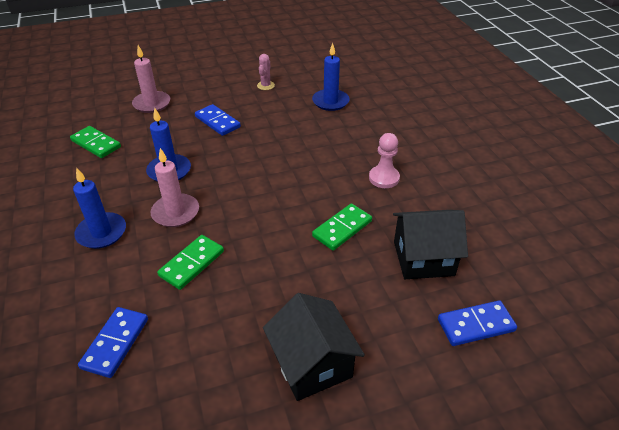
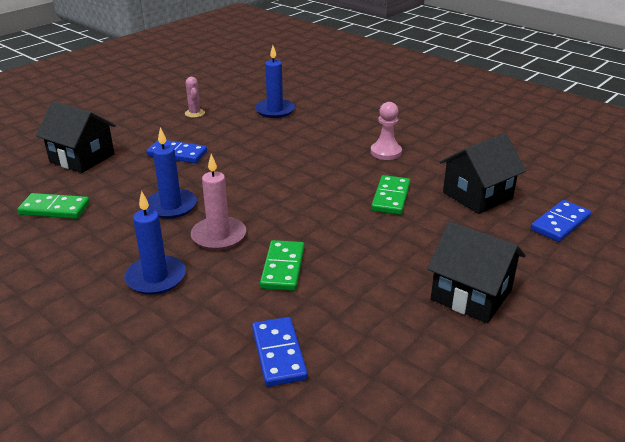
camera: 30 degrees left, 10 degrees down
pink candle [132,45,170,113] -> black house [36,101,116,173]

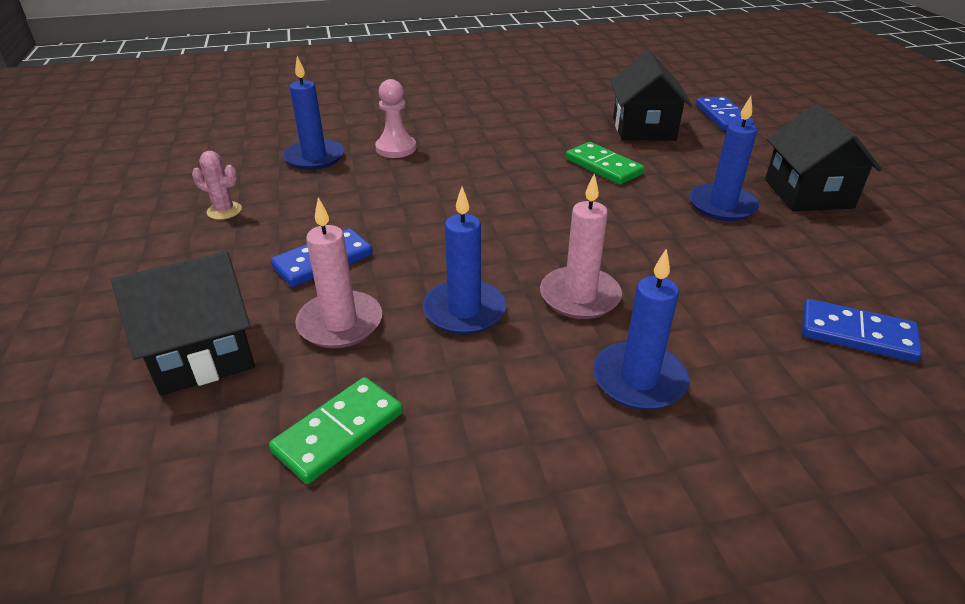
camera: 55 degrees left, 5 degrees up
green domino [260,240,304,291] -> none
pink pawn [371,102,402,160] -> pink pawn moved to [375,79,416,158]
black house [427,221,526,323] -> black house turned 75 degrees counterclockwise [765,104,882,211]
none -> pink candle [295,197,382,348]
none -> blue candle [689,96,759,221]

